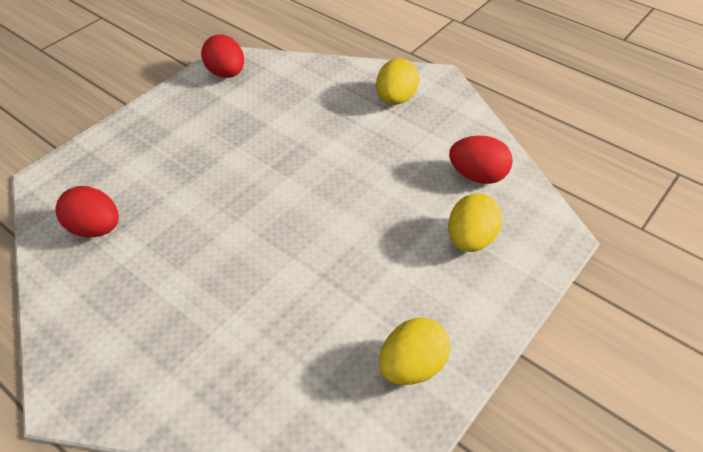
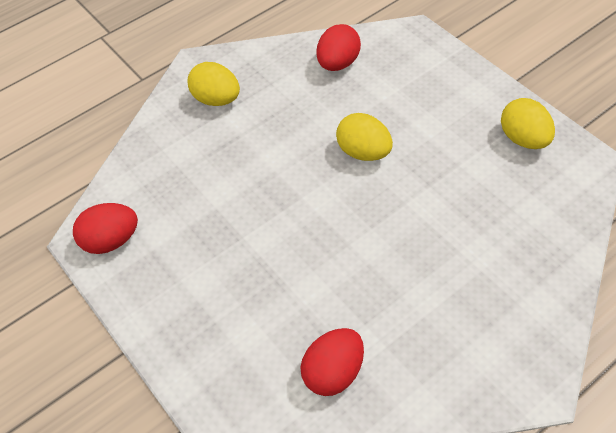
camera: 75 degrees left, 5 degrees up
yellow egg [448,193,502,252] -> yellow egg moved to [336,113,393,161]

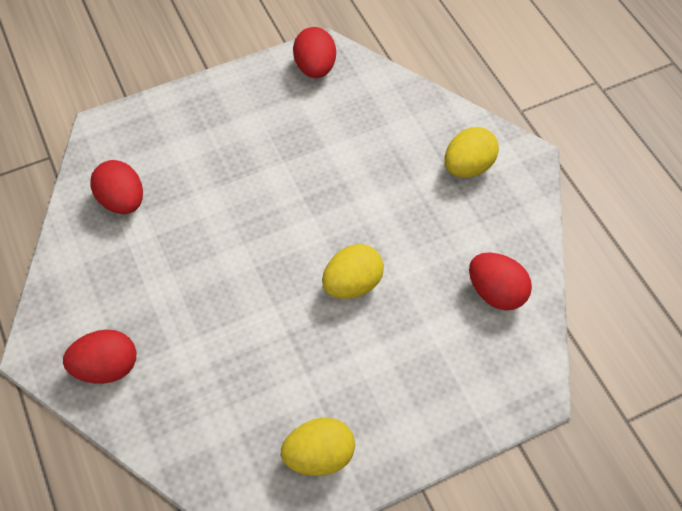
camera: 100 degrees right, 5 degrees up
none -> red egg [63,330,136,384]

